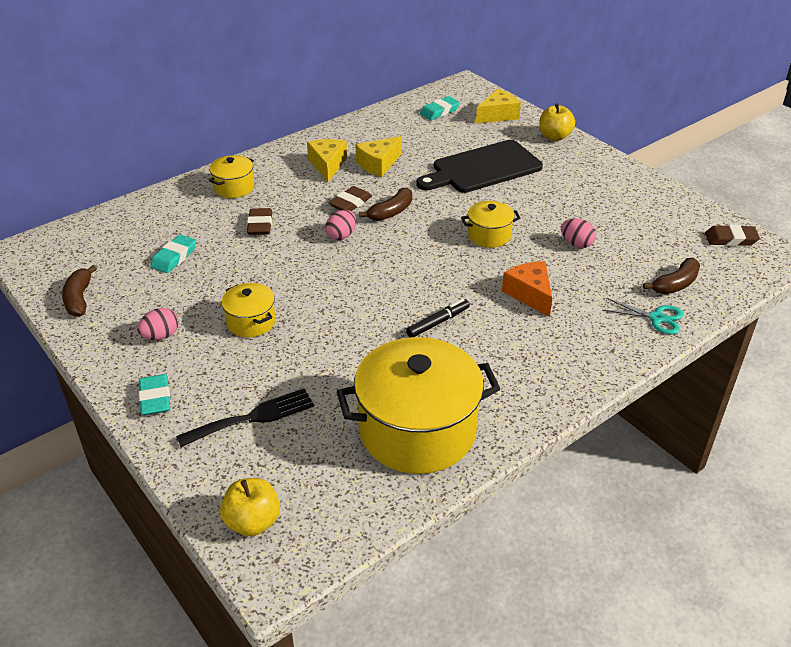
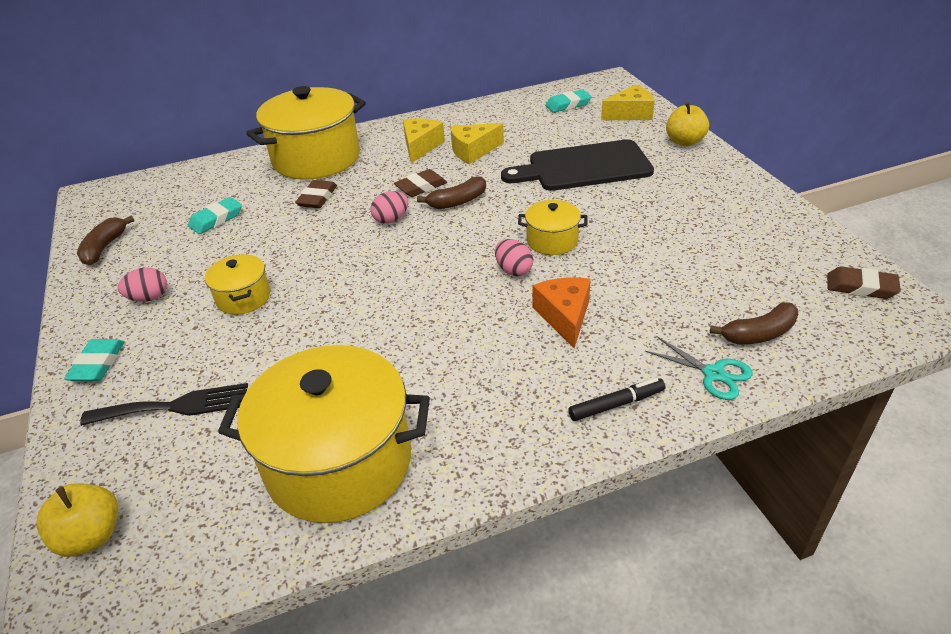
camera: 20 degrees right, 0 degrees up
yellow pot [209,155,254,198] -> yellow pot [246,86,366,180], size x2.09
black marker [406,299,470,338] -> black marker moved to [568,378,665,421]
pink egg [561,218,596,248] -> pink egg moved to [495,239,533,276]

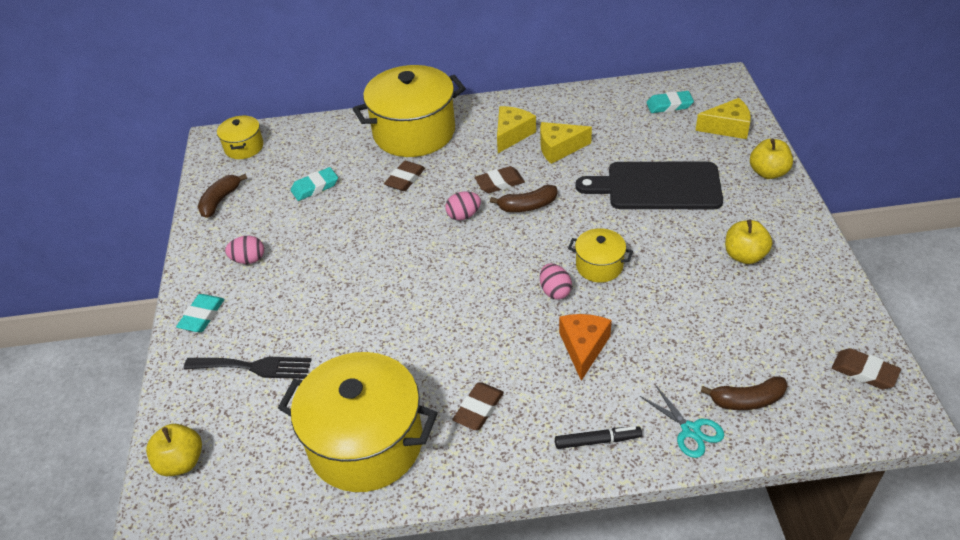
camera: 15 degrees right, 5 degrees up
yellow pot [205,254,270,315] -> yellow pot moved to [217,115,263,159]
none -> brown eraser [452,382,504,430]
none -> yellow apple [725,219,772,264]

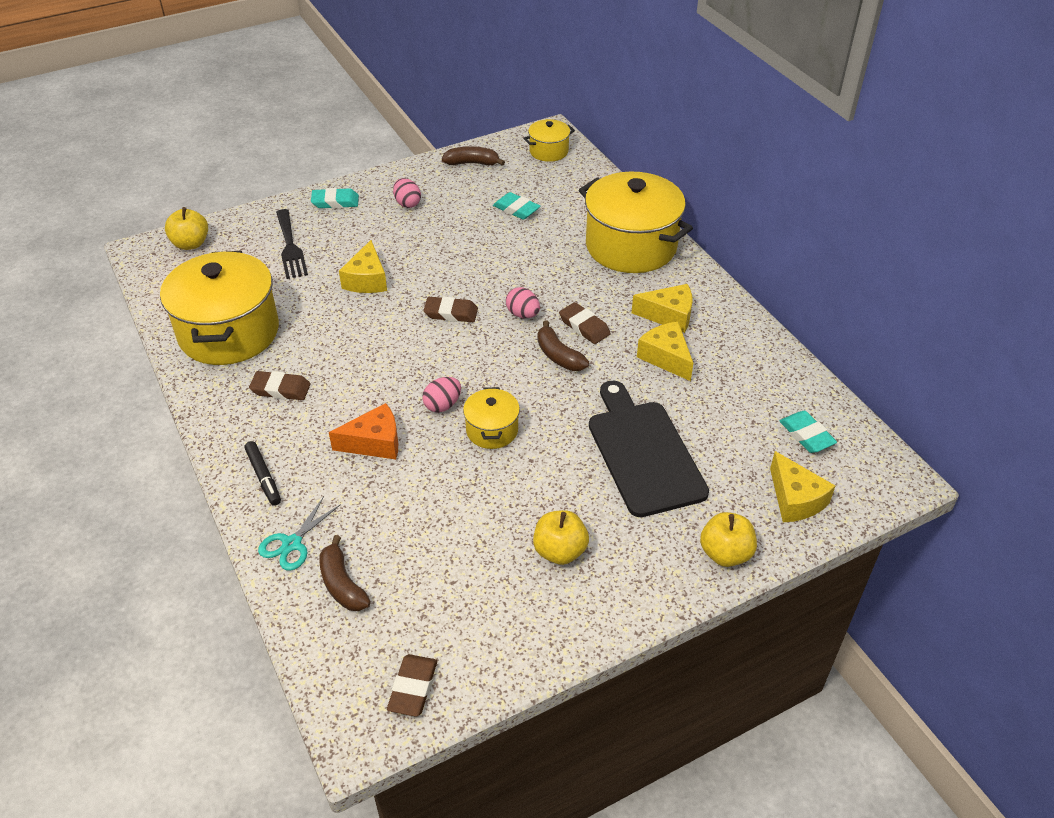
camera: 65 degrees right, 0 degrees up
brown eraser [384,161,425,191] -> brown eraser moved to [424,296,478,322]
none -> yellow cheese [339,240,387,293]

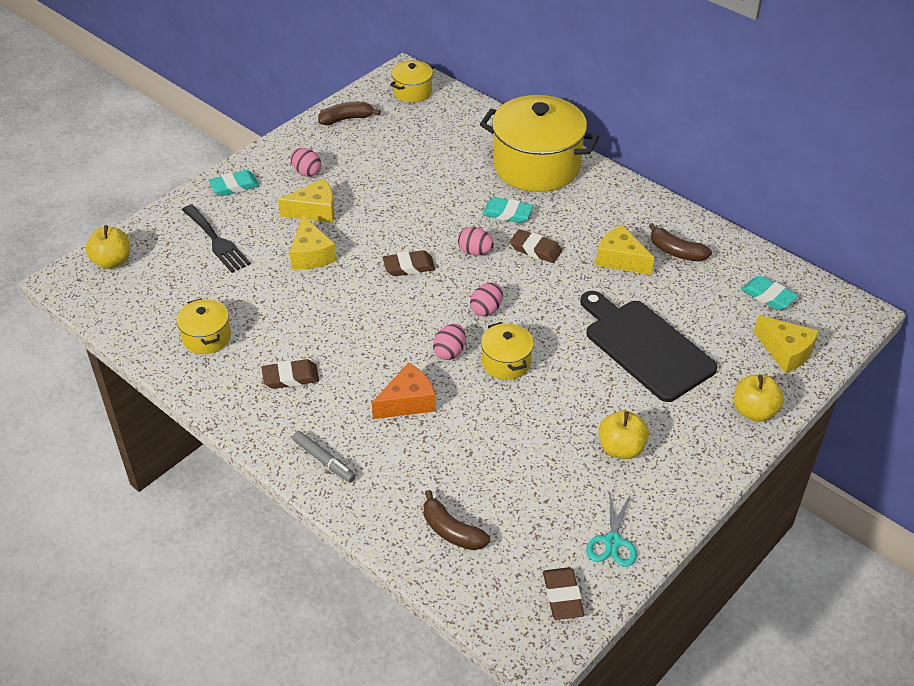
camera: 20 degrees left, 0 degrees up
yellow pot [160,251,279,365] -> yellow pot [176,298,231,354], size x0.48
black marker [244,441,281,506] -> grey marker [292,431,356,482]
turquoise scissors [258,496,341,571] -> turquoise scissors moved to [586,491,637,567]
turquoise eraser [493,192,540,220] -> turquoise eraser moved to [482,197,533,223]
brown banana [537,320,589,371] -> brown banana moved to [649,223,712,262]
yellow cheese [632,284,692,333] -> yellow cheese moved to [278,179,334,223]
none -> pink egg [470,283,503,316]

